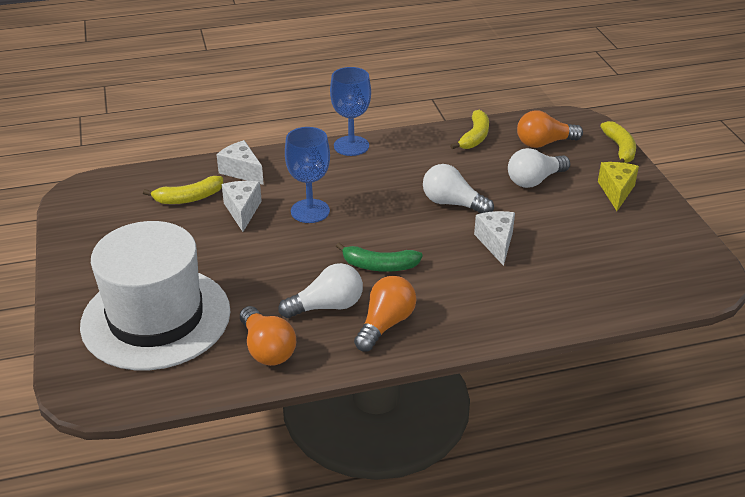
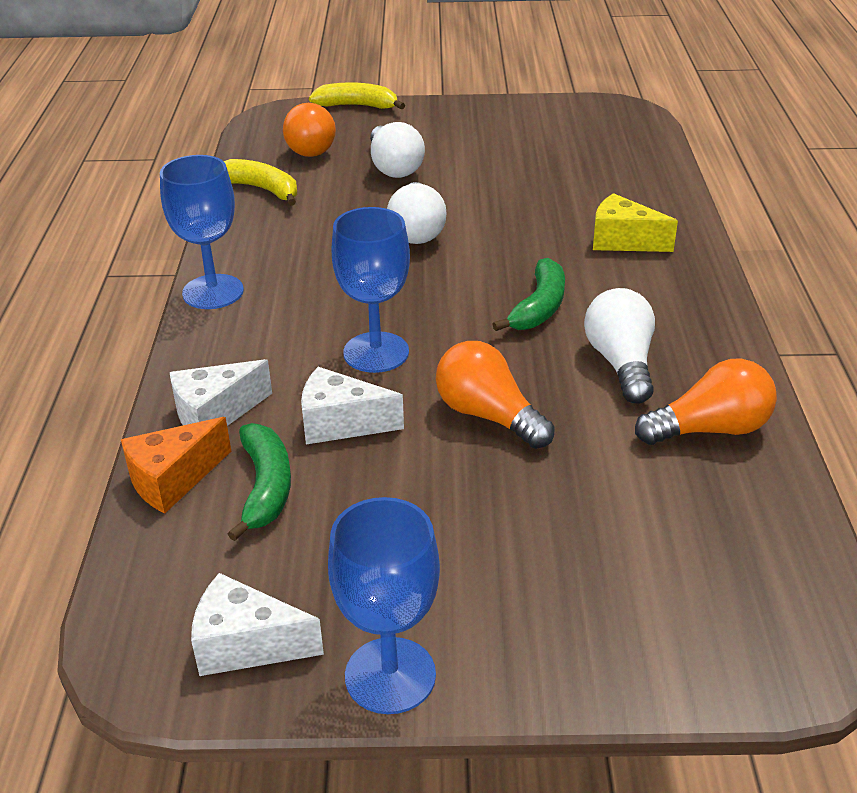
camera: 75 degrees left, 0 degrees up
white hat [80,221,231,370] -> none
yellow banana [143,176,223,204] -> green banana [228,423,291,541]
orange light bulb [354,276,416,351] -> orange light bulb moved to [436,341,555,449]
white light bulb [423,164,494,213] -> white light bulb turned 45 degrees counterclockwise [387,182,447,244]
white cheese [474,211,515,266] -> white cheese moved to [191,573,324,676]
yellow cheese [598,162,639,211] -> yellow cheese moved to [593,193,678,252]
none -> orange cheese [121,417,231,514]
none -> blue goblet [328,497,440,714]

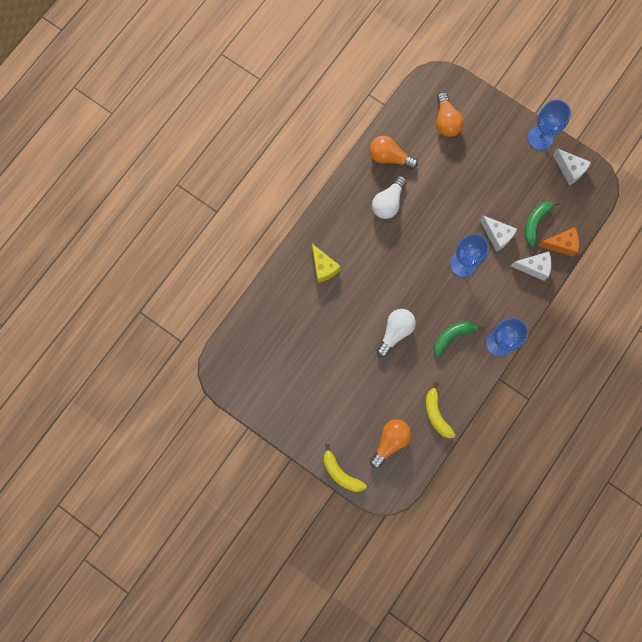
camera: 145 degrees left, 40 degrees up
white light bulb [370,122,425,178] -> none
orange light bulb [436,341,555,449] -> orange light bulb moved to [437,92,464,137]
green banana [492,258,565,331] -> green banana moved to [434,321,485,356]

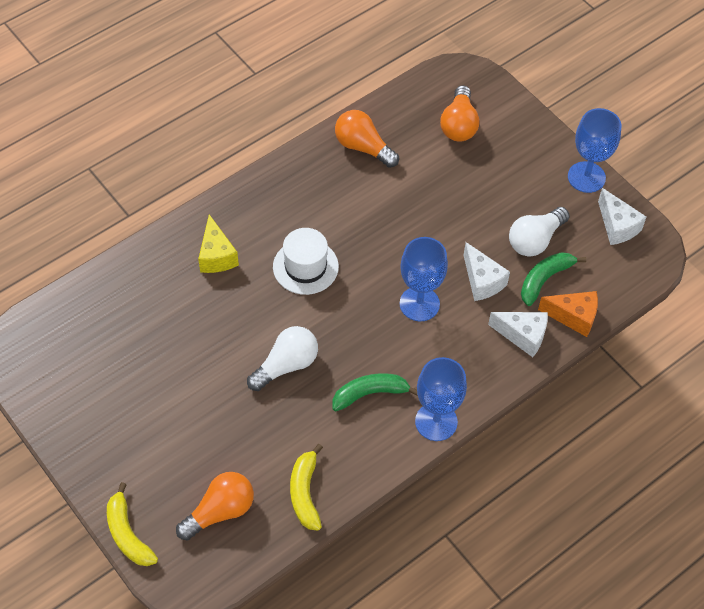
camera: 15 degrees right, 20 degrees down
white light bulb [372,176,407,219] -> white light bulb moved to [509,207,570,257]
none -> white hat [273,228,339,295]

